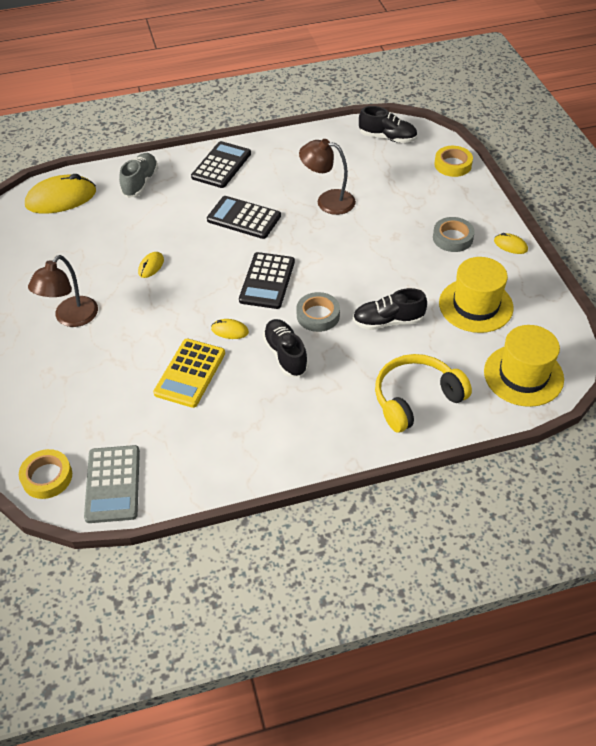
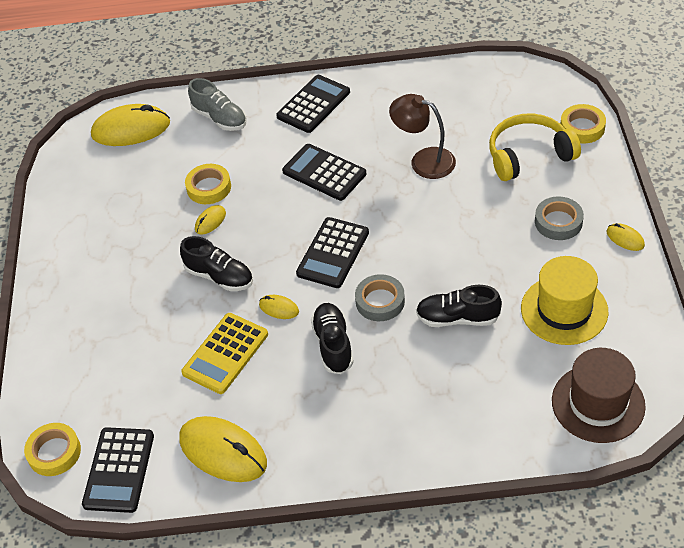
camera: 15 degrees right, 0 degrees up
brown lamp [28,255,98,327] -> none
grey calculator [84,445,140,523] -> black calculator [82,427,154,513]
grey shoe [119,153,158,198] -> grey shoe turned 105 degrees clockwise [188,78,247,131]
black shoe [359,106,417,143] -> black shoe moved to [180,236,253,291]
yellow headphones [375,354,472,432] -> yellow headphones moved to [489,114,581,181]
yellow hat [484,325,564,407] -> brown hat [552,348,646,443]
none -> yellow mouse [179,416,267,482]
none -> yellow tape [185,164,231,204]

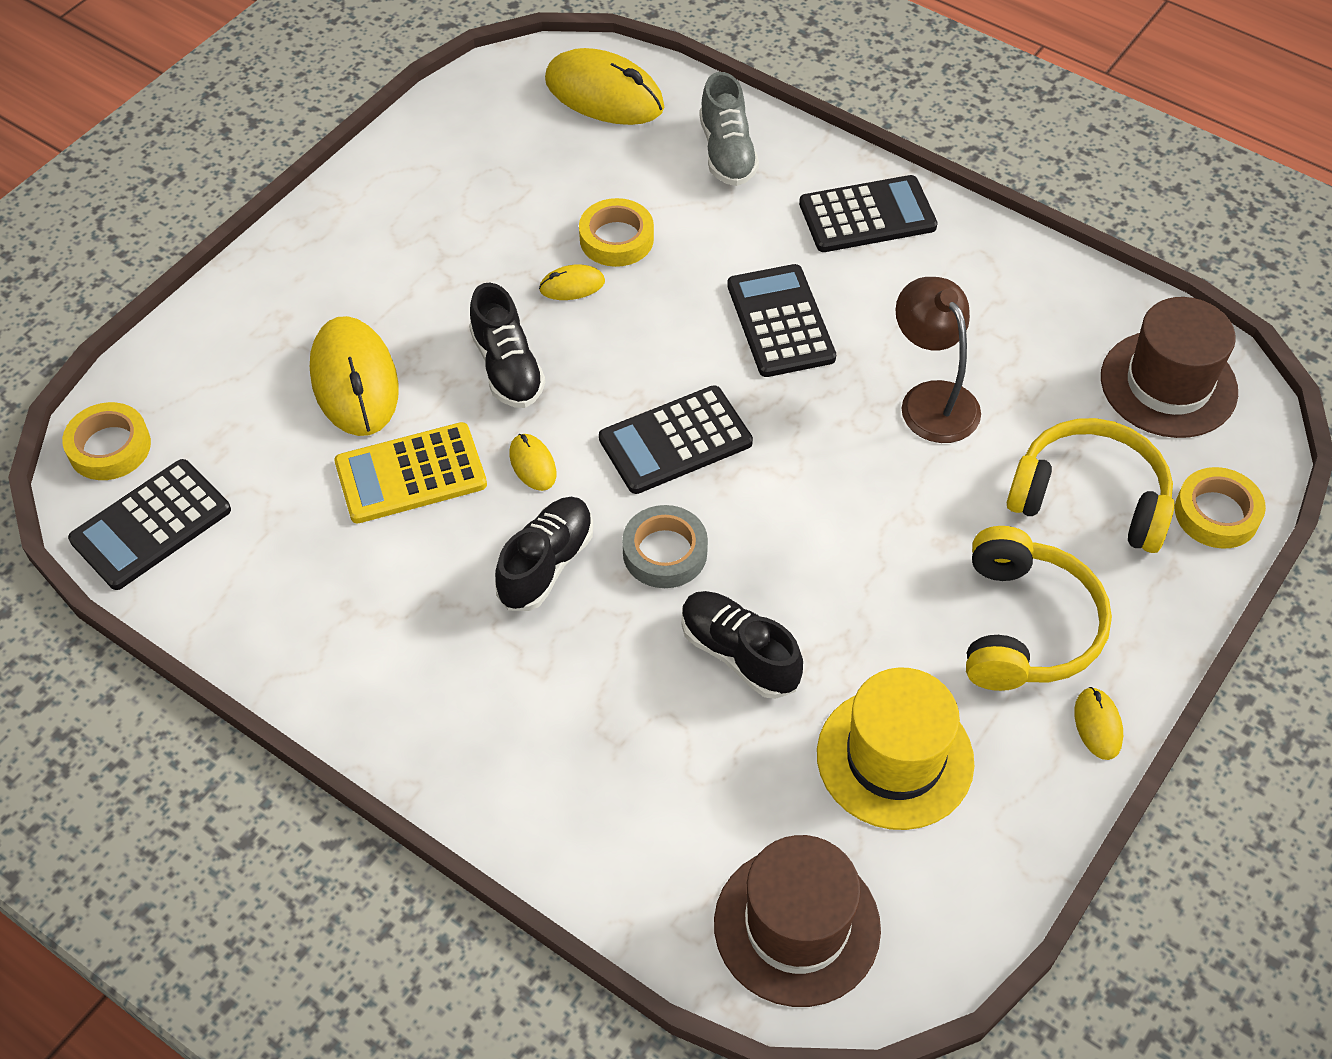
camera: 35 degrees right, 5 degrees up
yellow mouse [179,416,267,482] -> yellow mouse moved to [310,316,399,436]
grey tape [535,196,584,240] -> yellow headphones [966,526,1112,691]
none -> brown hat [1101,297,1238,438]

